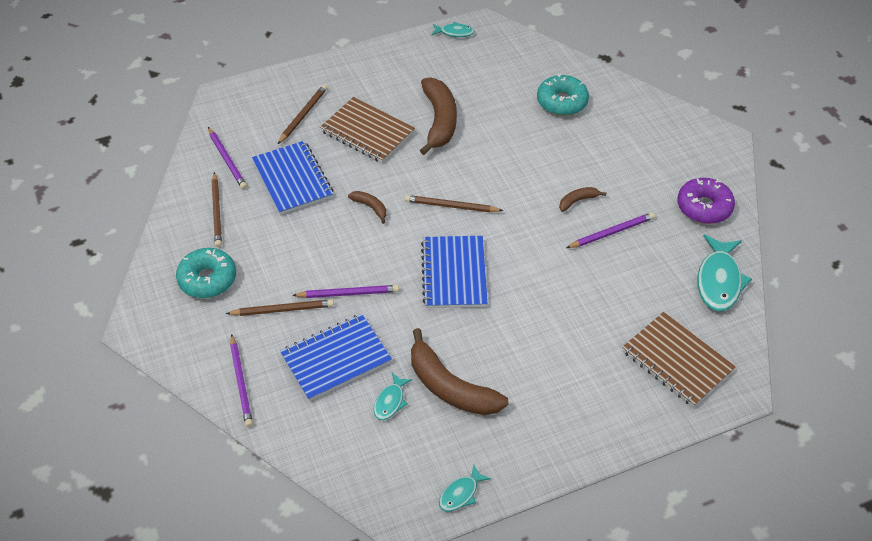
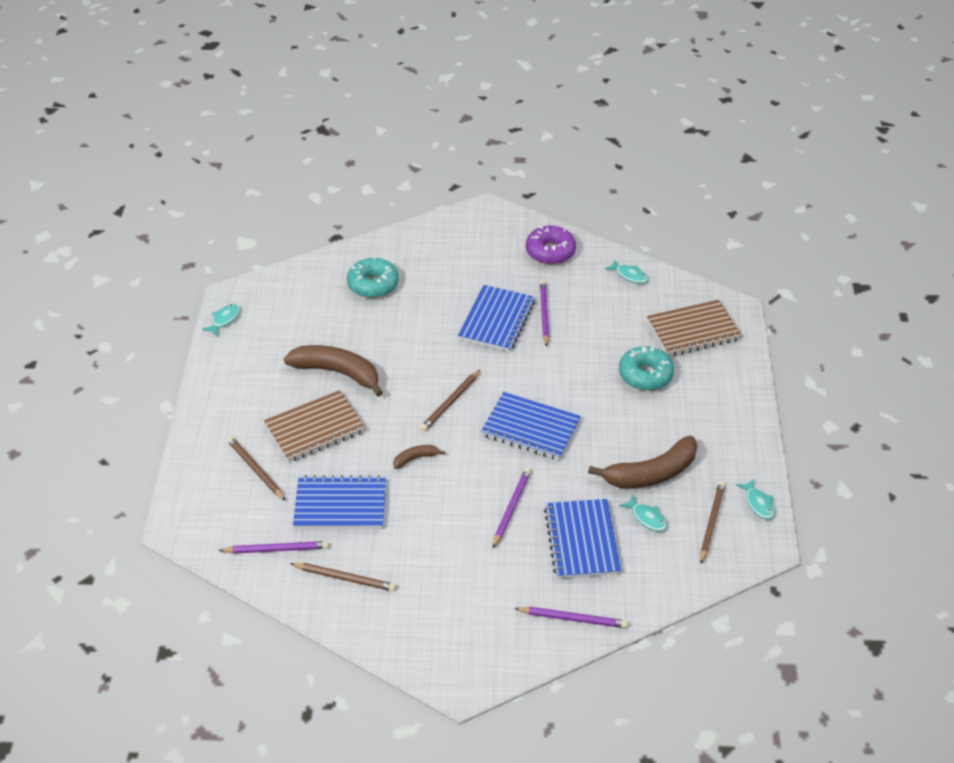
camera: 65 degrees left, 5 degrees down
turquoise donut [176,248,236,298] -> turquoise donut moved to [619,346,674,391]
brown pencil [226,299,334,316] -> brown pencil moved to [700,481,725,564]
brown banana [559,187,606,212] -> blue notebook [458,285,535,352]
turquoise fish [697,235,752,311] -> turquoise fish [605,259,648,284], size x0.53

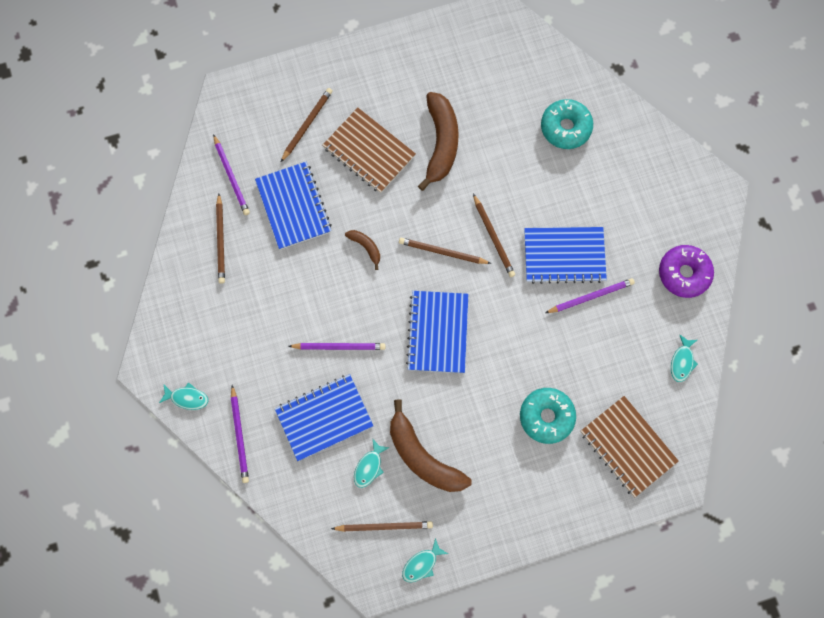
camera: 70 degrees right, 30 degrees up
turquoise fish [202,304,240,336] -> turquoise fish moved to [159,382,208,410]
none -> brown pencil [473,194,515,277]

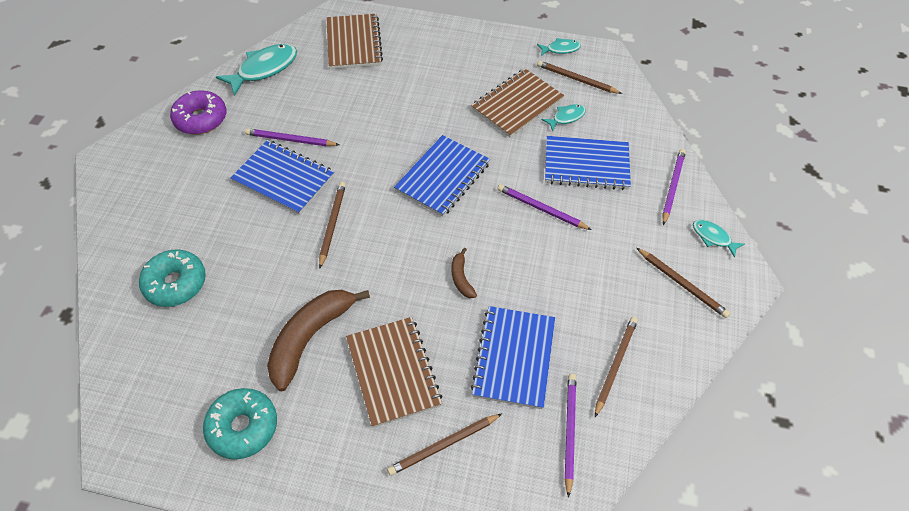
camera: 150 degrees left, 20 degrees down
brown banana [390,399,471,492] -> brown notebook [471,69,564,138]
brown pencil [399,238,492,264] -> brown pencil moved to [637,248,730,318]
turquoise donut [520,388,576,444] -> turquoise donut moved to [203,388,277,460]
turquoise fish [671,334,698,382] -> turquoise fish [216,44,297,96], size x1.87

